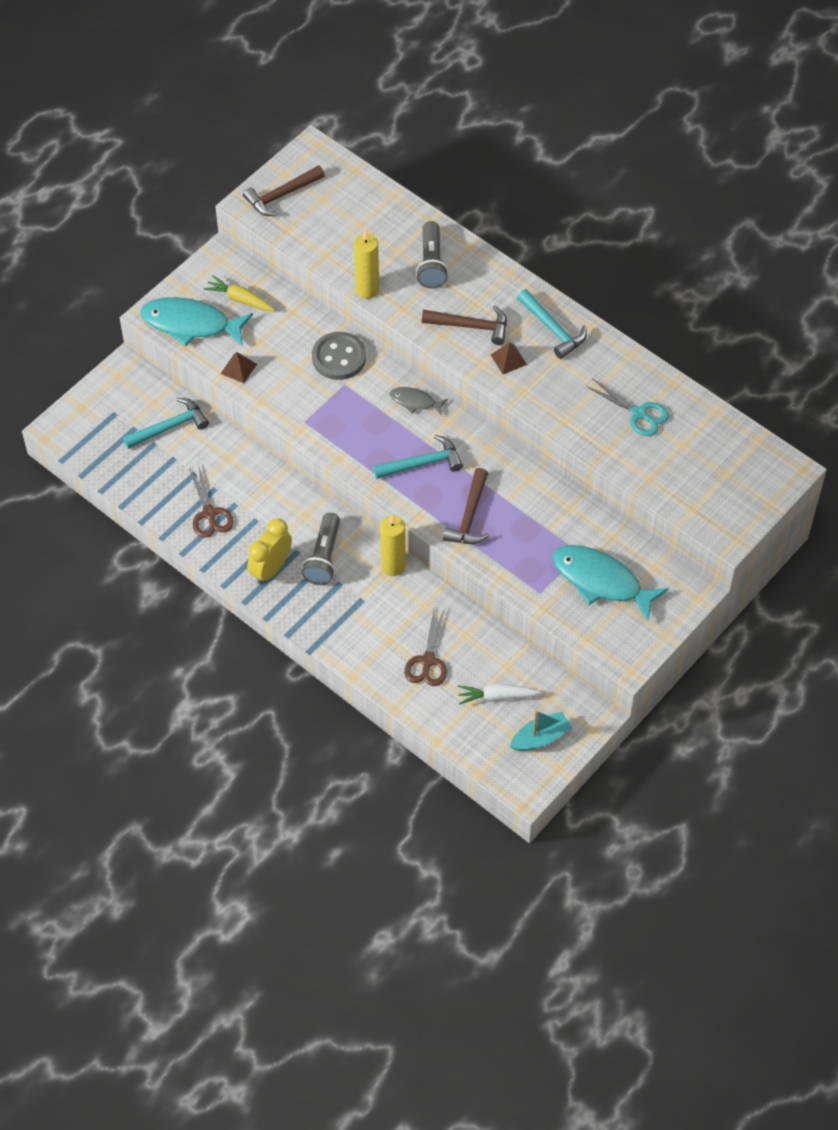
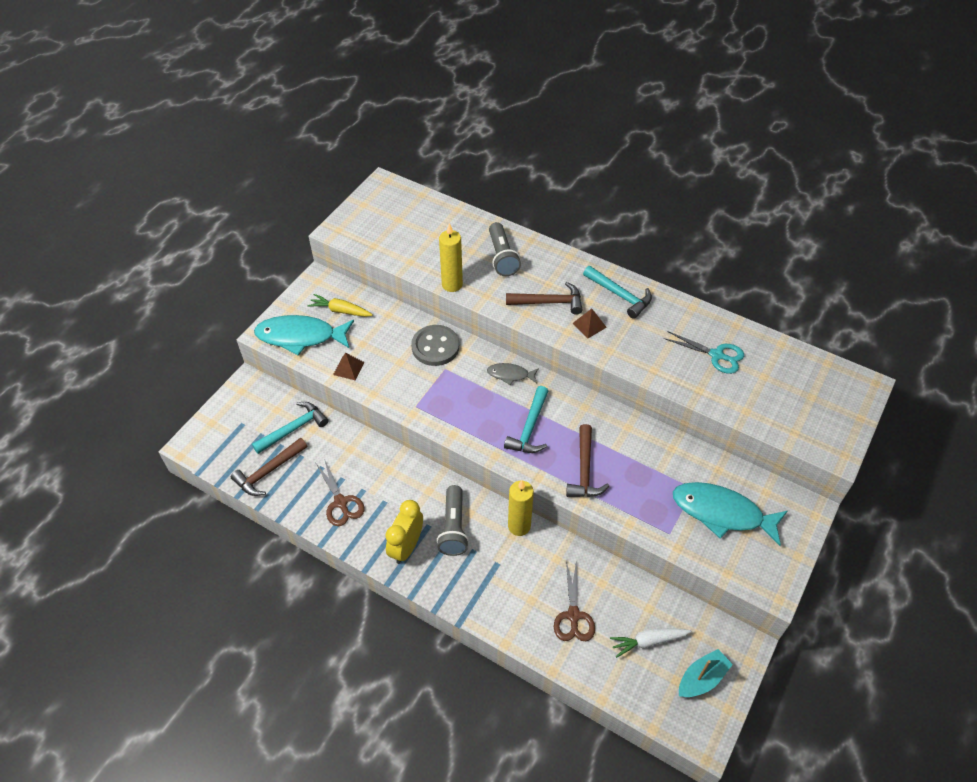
camera: 10 degrees left, 5 degrees down
brown hammer [243,165,325,216] -> brown hammer moved to [231,438,307,496]
turquoise hammer [373,435,463,479] -> turquoise hammer turned 135 degrees clockwise [504,386,548,453]

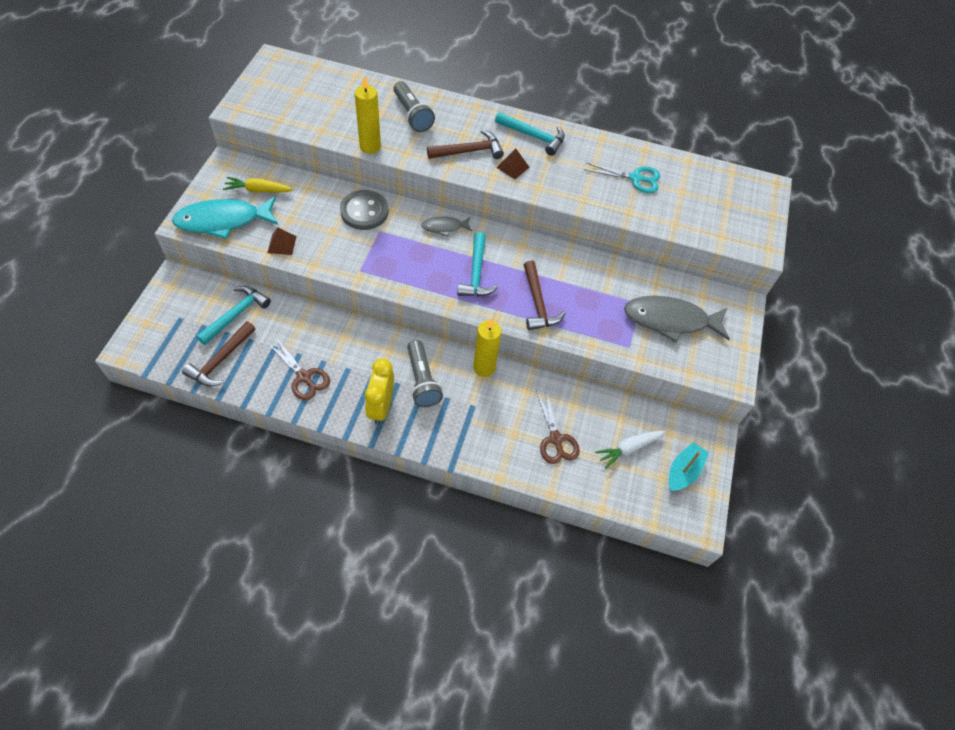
camera: 20 degrees left, 5 degrees up
turquoise fish [673,482,788,546] -> grey fish [624,296,730,343]

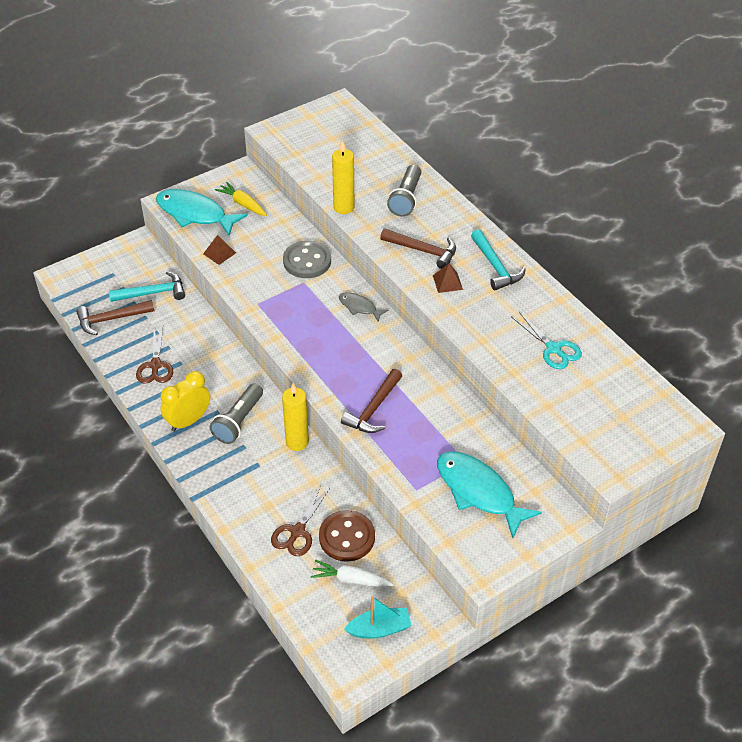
camera: 45 degrees right, 10 degrees down
turquoise hammer [457,232,498,297] -> none
grey fish [624,296,730,343] -> turquoise fish [437,452,542,538]
none -> brown button [319,510,375,562]

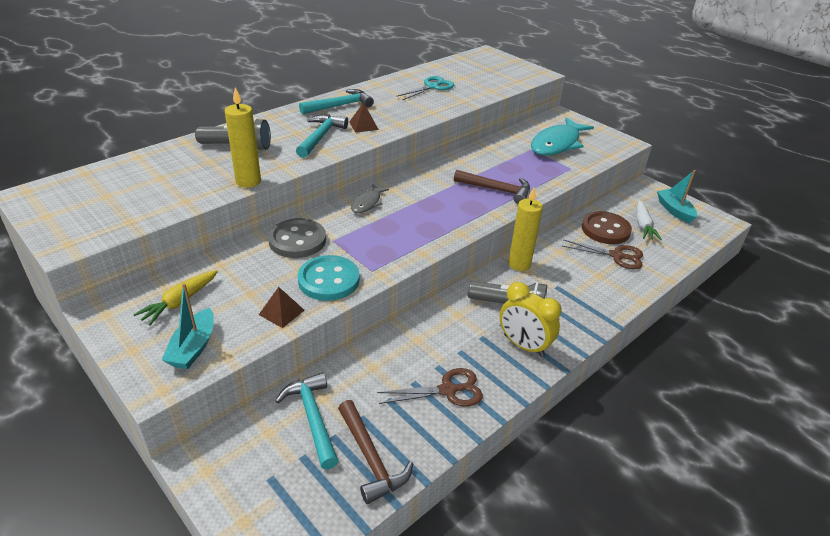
camera: 100 degrees left, 10 degrees down
turquoise fish [156,189,248,236] -> turquoise boat [162,283,214,369]
brown hammer [380,229,456,269] -> turquoise hammer [296,115,348,158]
none -> turquoise button [298,255,360,301]

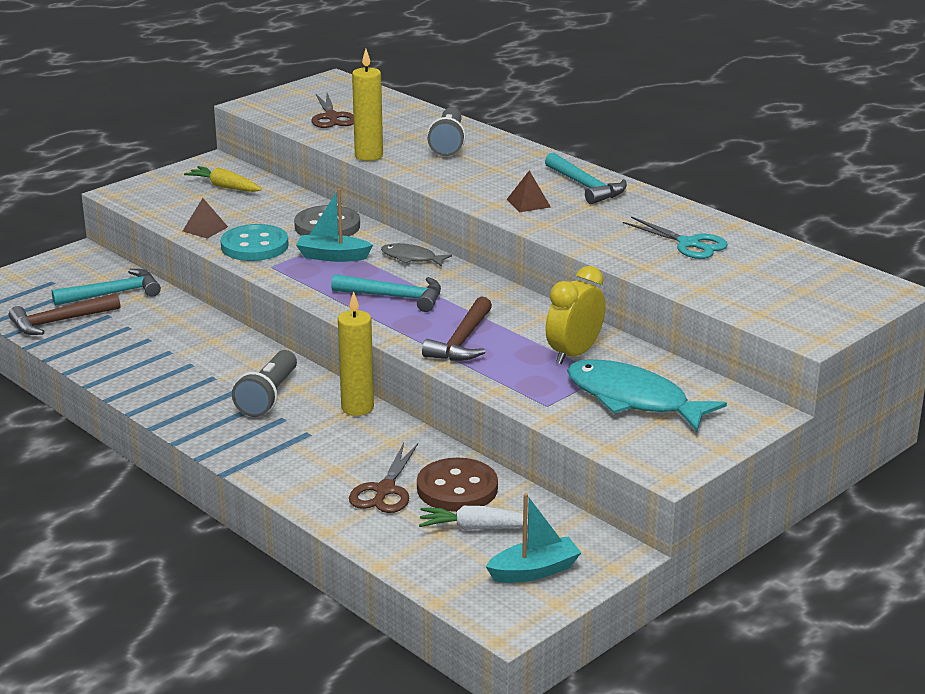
camera: 90 degrees right, 10 degrees down
turquoise boat [162,283,214,369] -> turquoise boat moved to [296,189,373,262]
turquoise hammer [296,115,348,158] -> turquoise hammer moved to [331,274,441,312]
brown scissors [377,368,483,407] -> brown scissors moved to [312,93,354,128]
yellow clock [499,282,561,357] -> yellow clock moved to [546,266,605,364]

